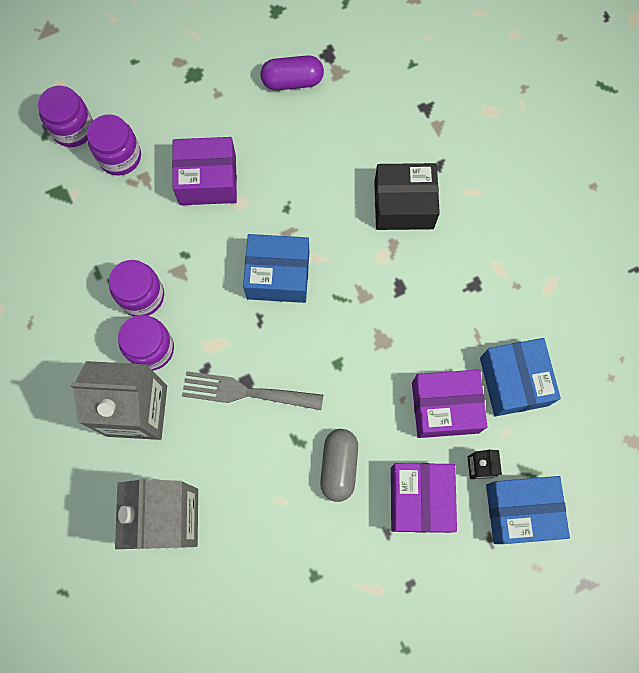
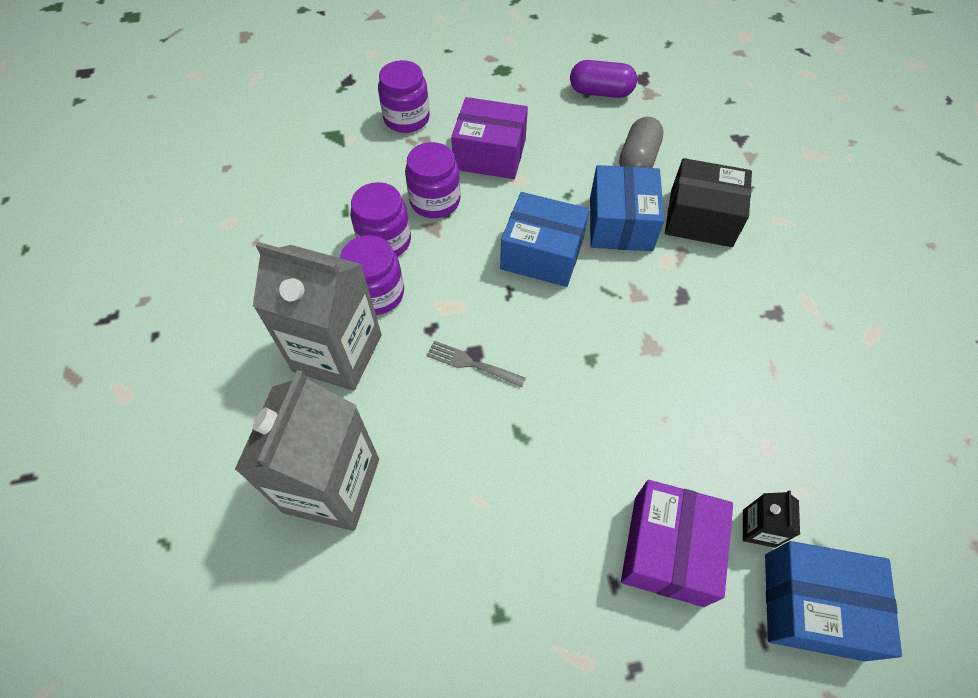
camera: 15 degrees right, 15 degrees down
purple jar [38,86,93,147] -> purple jar moved to [405,142,460,218]
grey fork [182,371,323,410] -> grey fork [426,341,526,388], size x0.59
grey capsule [320,429,358,502] -> grey capsule moved to [619,117,664,168]
purple box [412,369,487,438] -> none
blue box [480,338,561,416] -> blue box moved to [590,165,664,251]

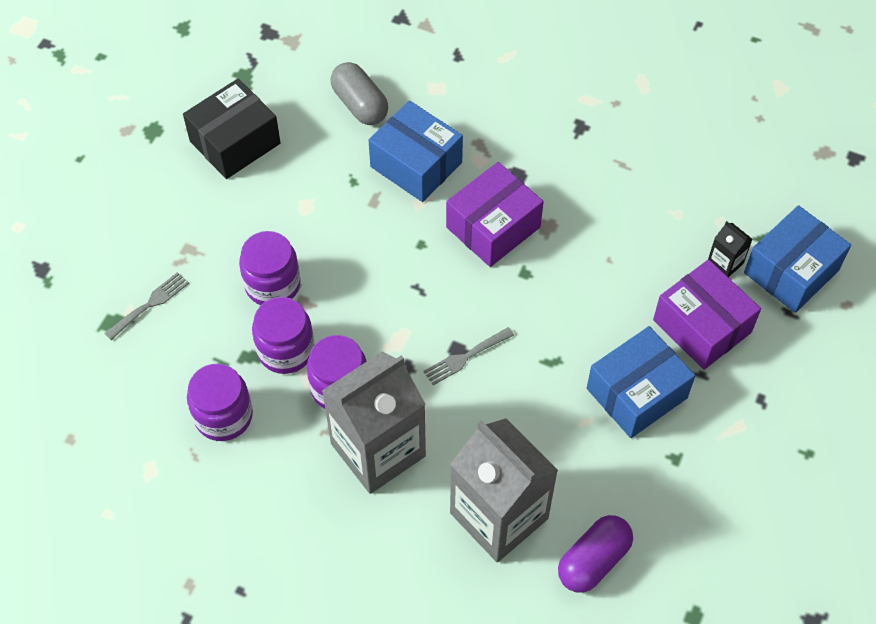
camera: 55 degrees left, 0 degrees up
purple jar [378,60,430,133] -> purple jar moved to [187,364,253,441]
purple box [451,97,528,179] -> purple box moved to [446,162,544,267]
blue box [500,192,589,287] -> blue box moved to [587,326,695,438]
purple capsule [570,60,637,98] -> purple capsule moved to [558,515,633,593]
black box [665,158,752,247] -> black box moved to [183,79,281,179]
none -> grey fork [104,272,189,340]

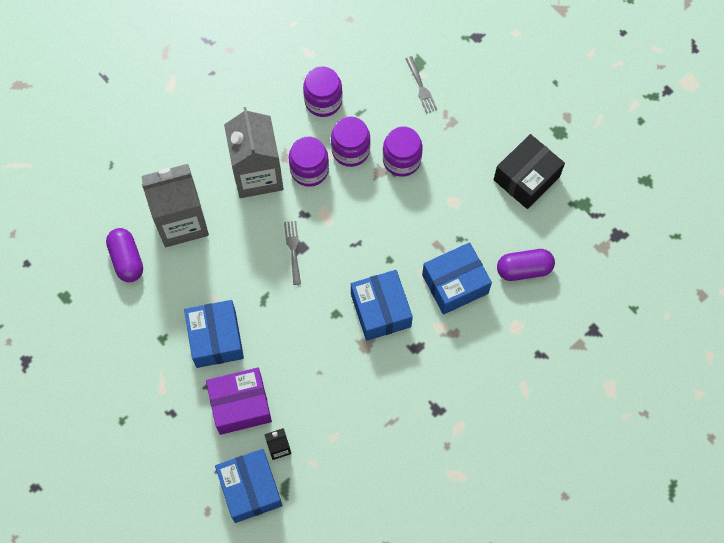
camera: 115 degrees right, 10 degrees up
black box [183,79,281,179] -> black box turned 60 degrees clockwise [494,134,565,209]
grey capsule [330,62,388,125] -> purple capsule [497,249,555,281]
purple box [446,162,544,267] -> blue box [351,270,413,341]

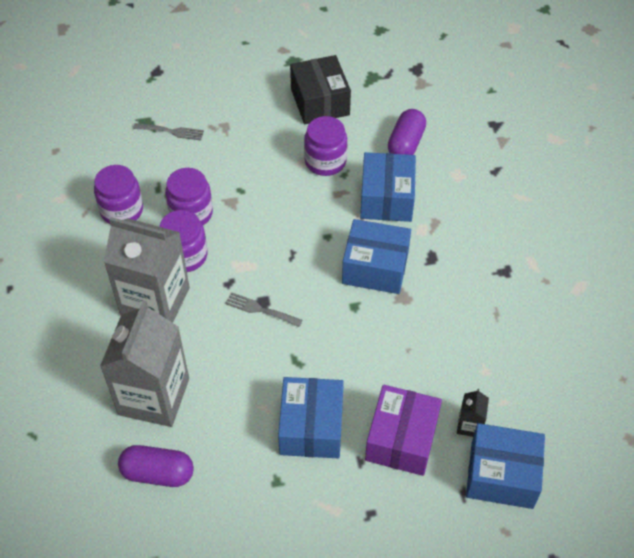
camera: 60 degrees left, 15 degrees down
blue box [184,300,244,368] -> blue box turned 75 degrees clockwise [278,377,344,458]
purple jar [383,126,423,177] -> purple jar moved to [304,116,347,176]

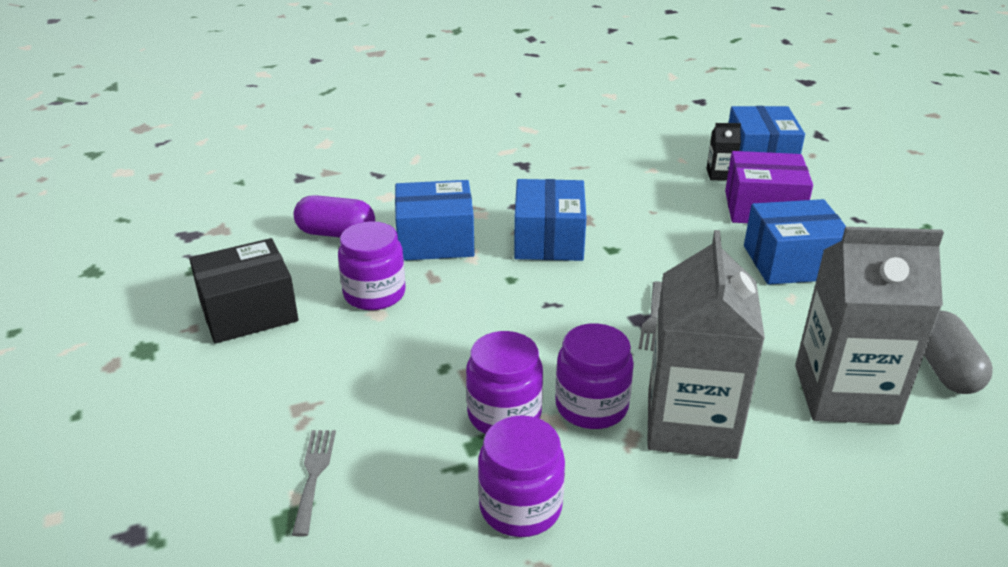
camera: 100 degrees left, 20 degrees down
purple capsule [118,445,194,487] -> grey capsule [924,310,993,394]

